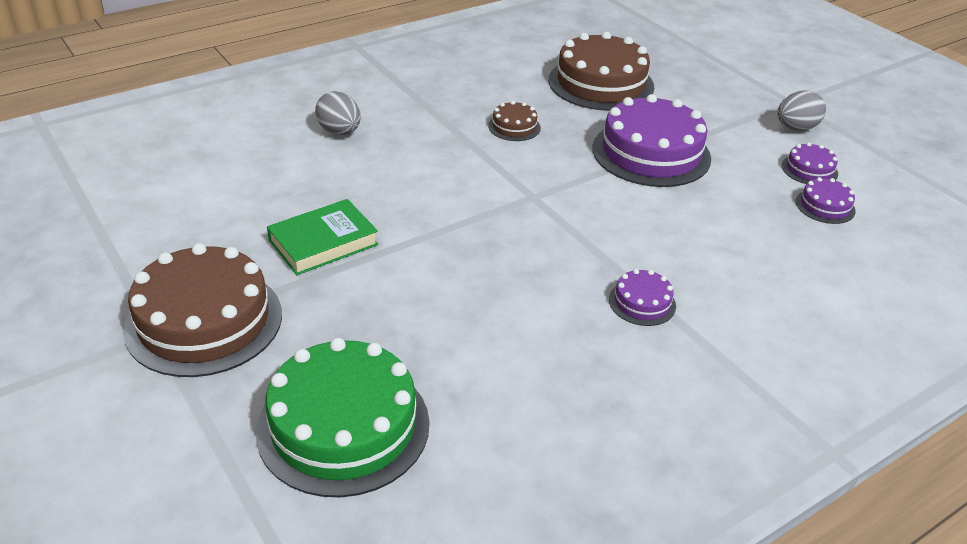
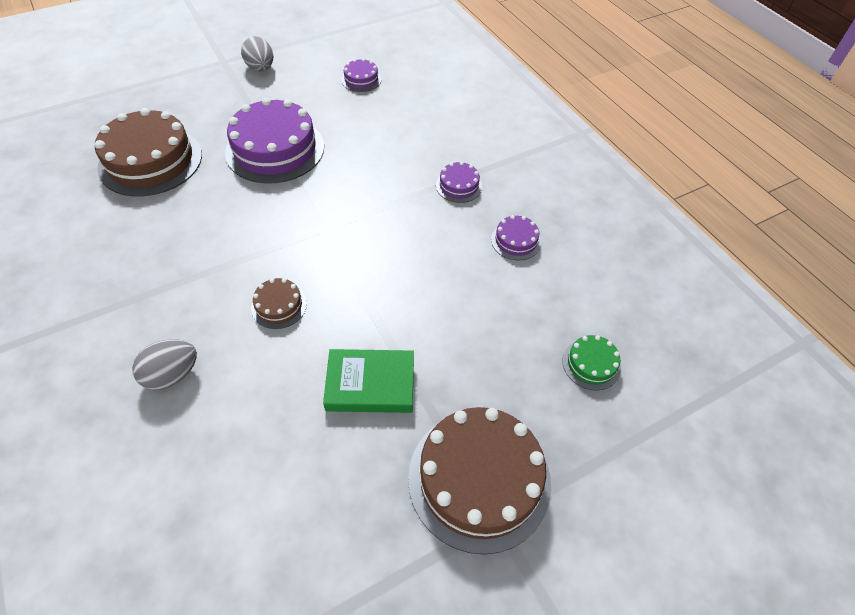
camera: 85 degrees left, 15 degrees up
green cake [256,338,429,497] -> green cake [562,335,621,390], size x0.46
green book [267,199,379,275] -> green book turned 60 degrees counterclockwise [323,349,414,413]
brown cake [488,101,541,141] -> brown cake moved to [251,278,307,329]
purple cake [782,142,838,184] -> purple cake moved to [491,215,541,260]

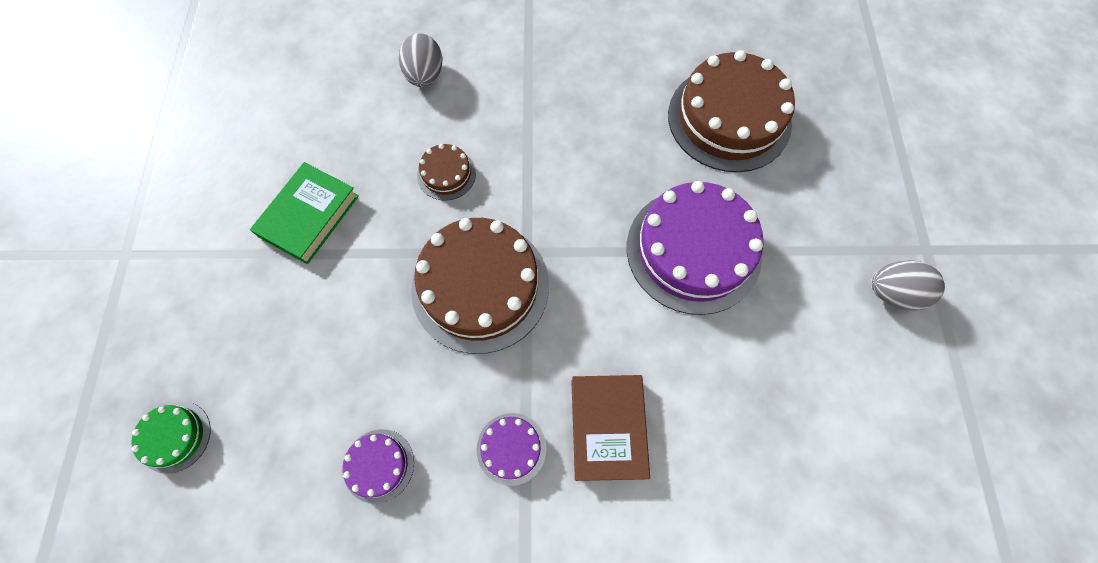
camera: 120 degrees right, 15 degrees up
purple cake [341,58,381,92] -> none
brown cake [408,407,551,555] -> brown cake moved to [411,218,549,354]
none -> brown book [571,375,650,481]

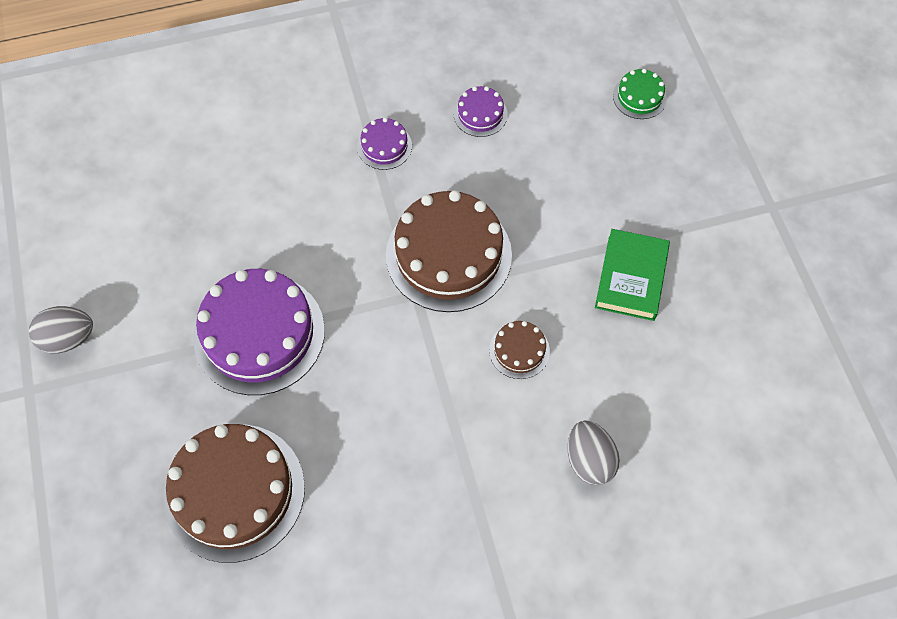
camera: 165 degrees right, 5 degrees down
brown book [571,375,650,481] -> none

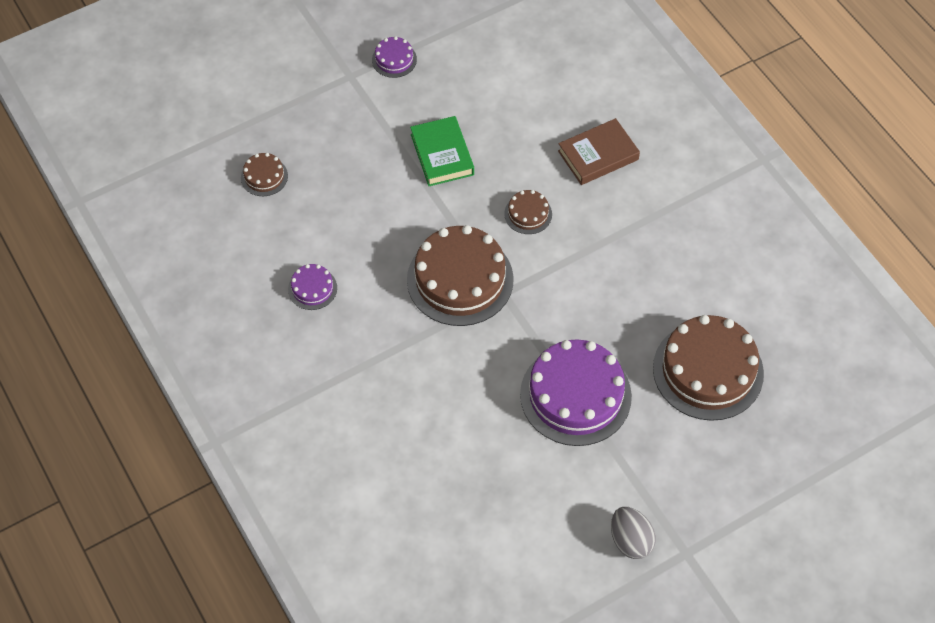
camera: 105 degrees left, 5 degrees down
purple cake [357,118,412,170] -> purple cake moved to [372,36,417,78]
grey egg [568,420,620,485] -> brown book [558,118,640,185]
green book [595,229,670,321] -> green book turned 75 degrees clockwise [410,116,474,186]
green cake [613,69,667,119] -> brown cake [241,153,288,196]

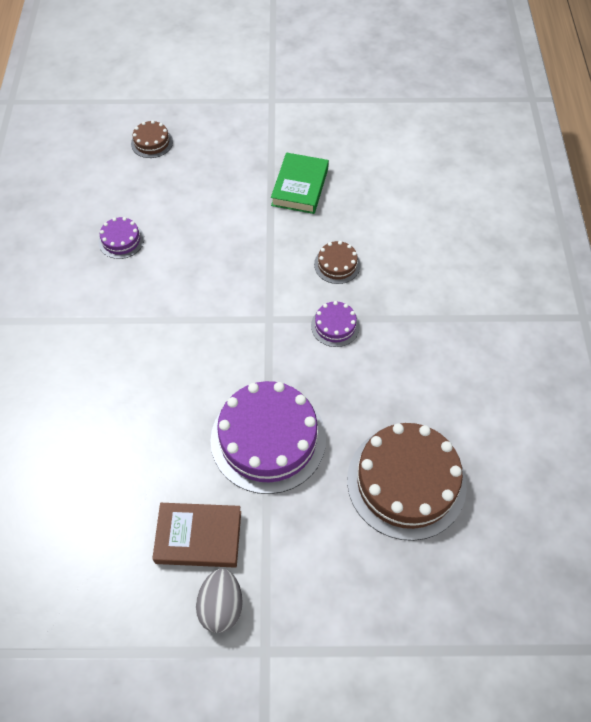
camera: 30 degrees right, 0 degrees up
purple cake [372,36,417,78] -> purple cake moved to [311,301,360,347]
brown cake [407,225,514,326] -> none
brown book [558,118,640,185] -> brown book moved to [152,503,241,568]

